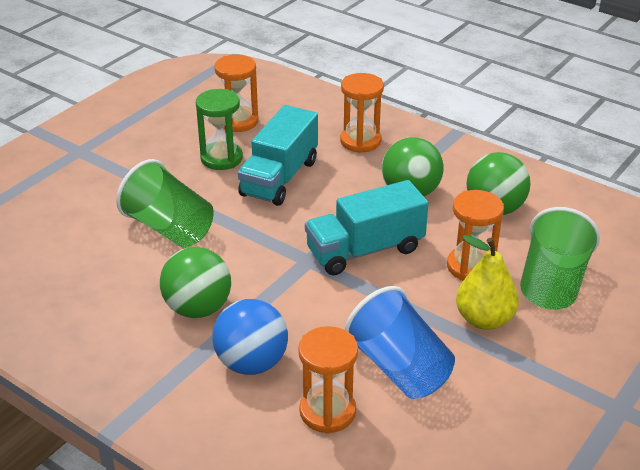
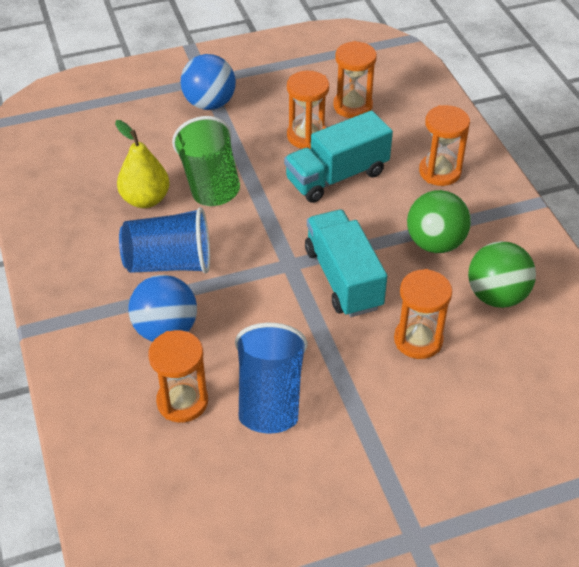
camera: 35 degrees right, 10 degrees up
green ball [160,247,231,318] -> blue cup [119,207,210,273]
green hourglass [196,89,243,170] -> orange hourglass [287,71,329,149]
turquoise truck [305,180,428,275] -> turquoise truck turned 60 degrees clockwise [305,210,387,317]
yellow pear [456,235,519,330] -> yellow pear moved to [115,120,170,208]
green cup [520,207,600,310] -> none
none -> blue ball [180,54,236,110]

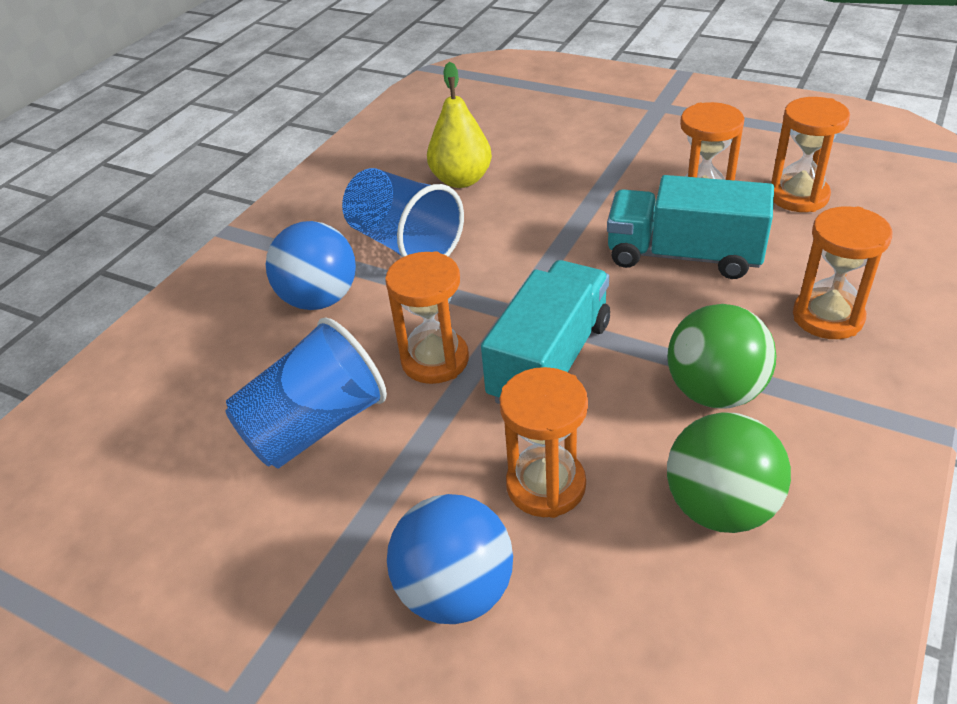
camera: 50 degrees right, 5 degrees down
orange hourglass [148,330,208,423] -> orange hourglass moved to [385,251,469,384]
green cup [172,116,240,206] -> none
blue ball [180,54,236,110] -> blue ball moved to [387,494,513,624]

